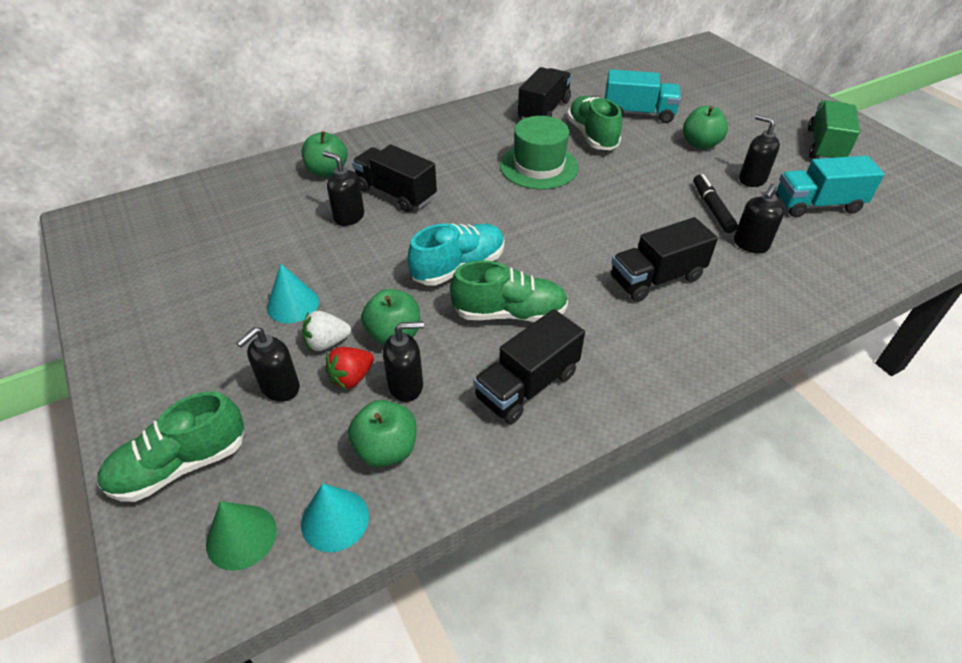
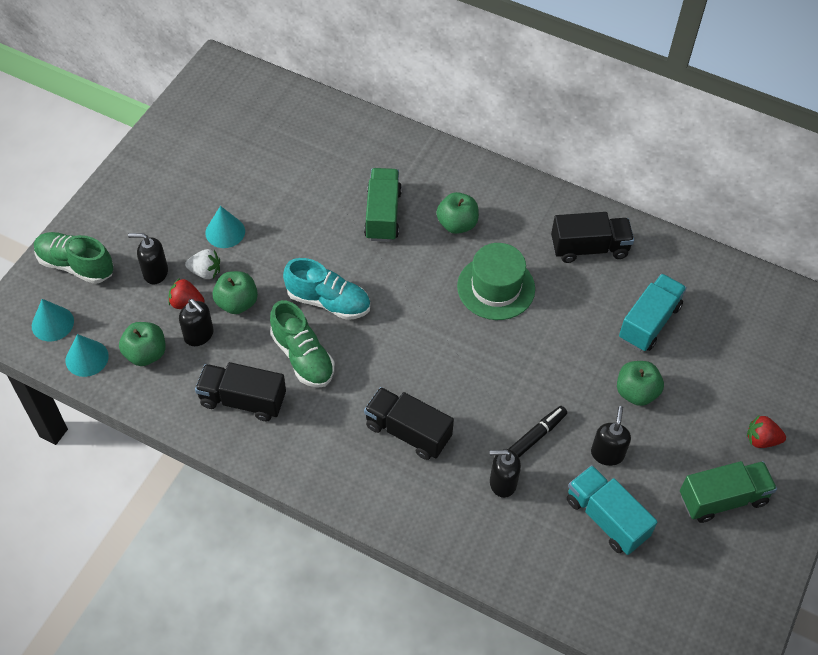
camera: 55 degrees right, 10 degrees up
green cone [206,501,277,571] -> turquoise cone [32,299,74,341]
green apple [302,131,347,177] -> green apple moved to [436,192,479,234]
white strawberry [302,311,351,351] -> white strawberry turned 150 degrees clockwise [185,249,220,279]
black soap dispenser [323,151,364,226] -> none
black truck [352,144,437,212] -> green truck [364,168,402,242]
green shoe [567,96,622,150] -> none
turquoise truck [605,69,681,123] -> turquoise truck turned 120 degrees counterclockwise [619,274,687,351]
none -> red strawberry [747,415,786,448]

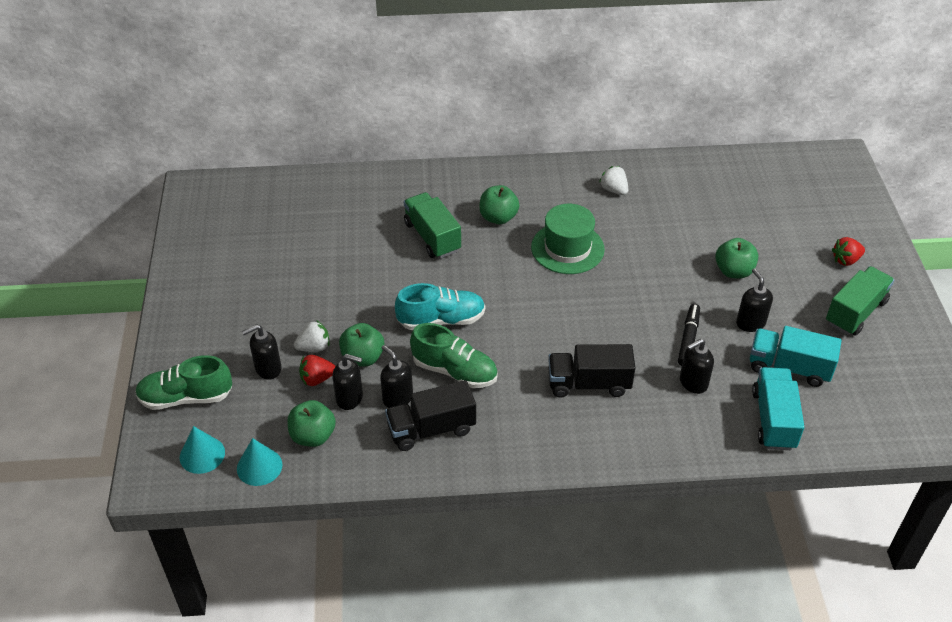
camera: 30 degrees left, 10 degrees down
turquoise cone [205,206,245,248] -> none
black truck [551,212,634,263] -> white strawberry [599,166,628,195]
turquoise truck [619,274,687,351] -> turquoise truck moved to [752,367,804,450]
none -> black soap dispenser [380,345,413,408]

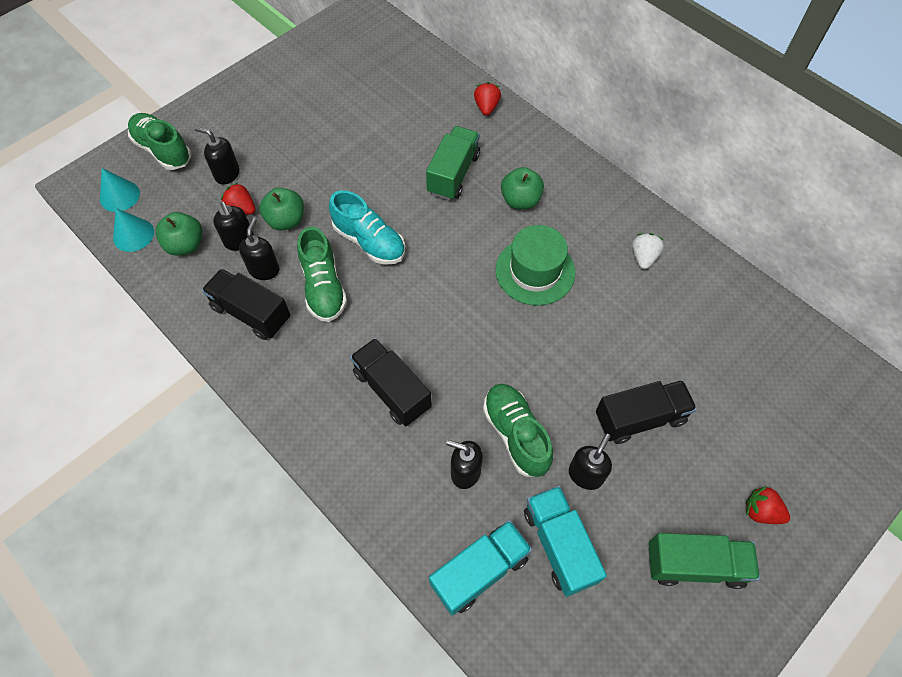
camera: 50 degrees right, 15 degrees up
white strawberry [294,320,330,352] -> none
black marker [678,304,700,366] -> green shoe [483,384,553,477]
green apple [715,238,758,278] -> black truck [596,380,697,444]
none -> red strawberry [474,82,501,116]

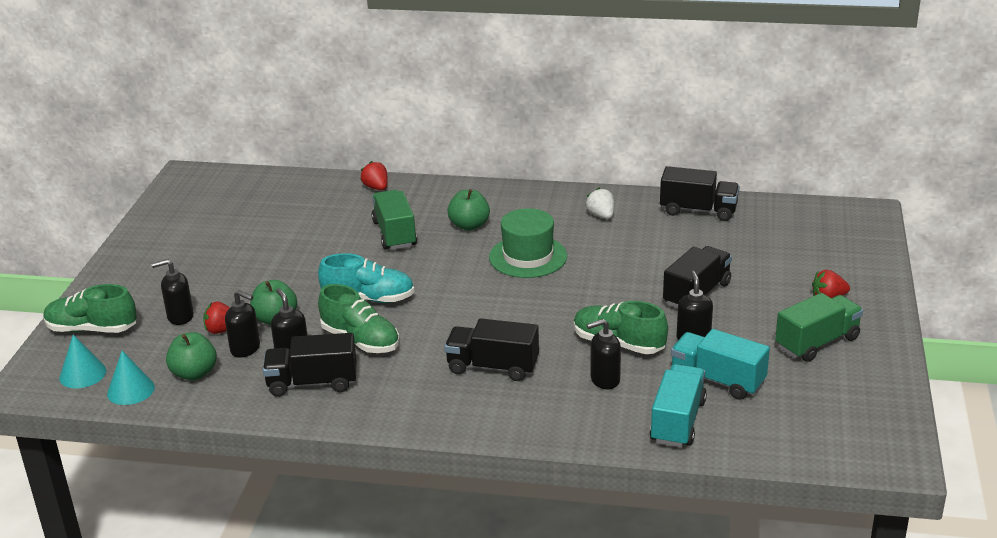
camera: 35 degrees left, 30 degrees down
none -> black truck [660,166,740,221]

